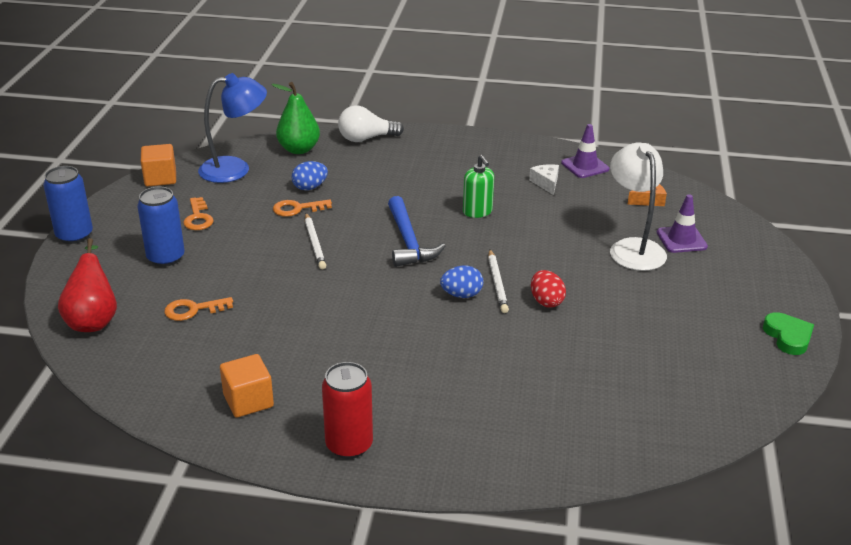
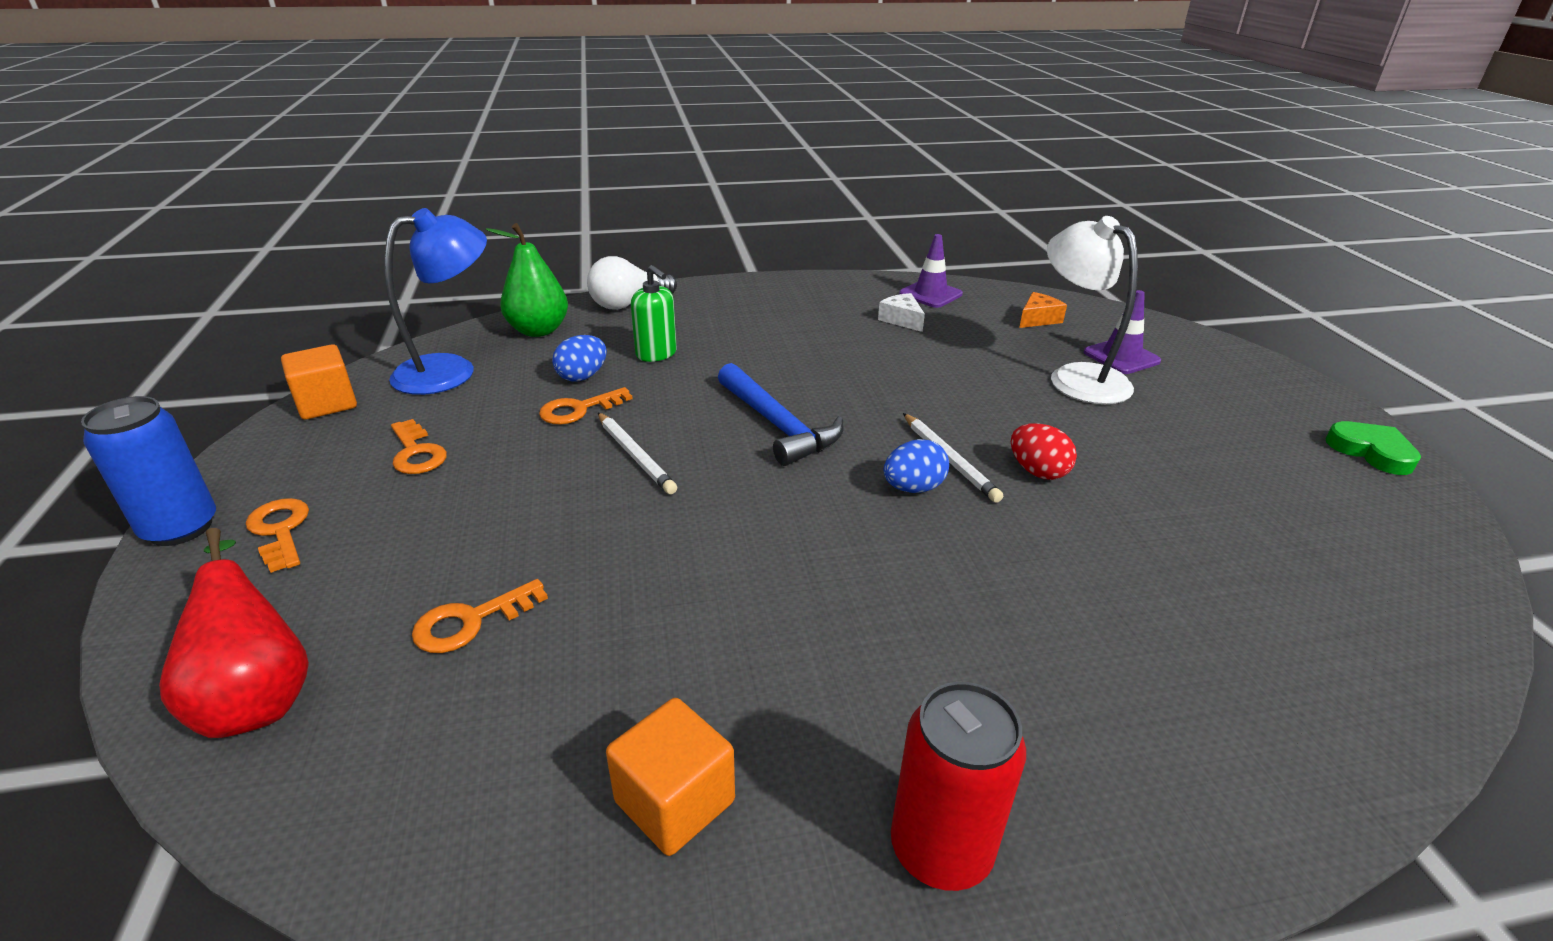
camera: 20 degrees left, 0 degrees up
blue can [137,187,185,267] -> none
green soap dispenser [463,155,494,218] -> green soap dispenser moved to [631,265,677,362]
none -> orange key [246,498,309,573]

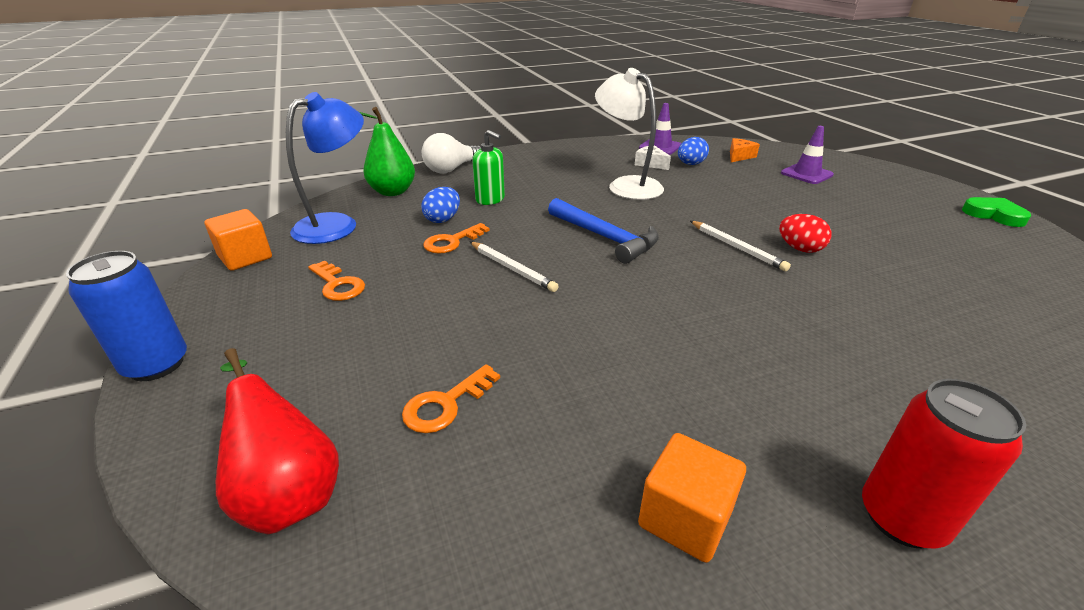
camera: 10 degrees left, 0 degrees up
orange key [246,498,309,573] -> none
blue egg [884,439,949,493] -> blue egg moved to [678,137,709,165]
white lamp [1047,216,1138,404] -> white lamp moved to [595,68,664,200]

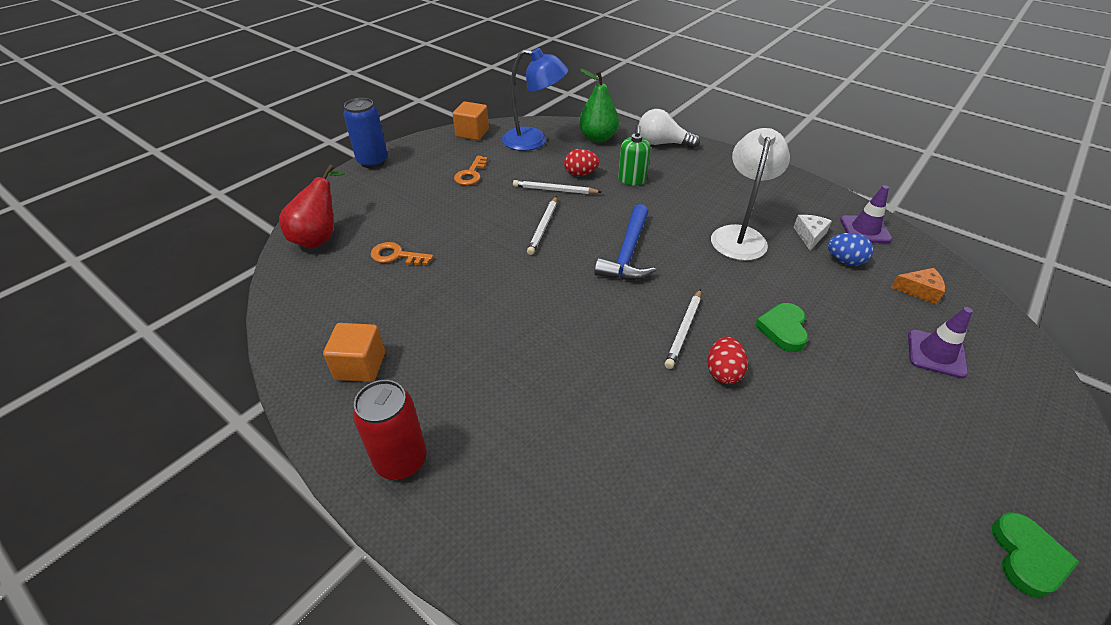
camera: 60 degrees right, 10 degrees up
blue egg [421,187,460,223] -> red egg [564,149,599,176]
orange key [423,223,490,254] -> white pencil [513,180,601,194]
none -> green heart [755,303,808,352]

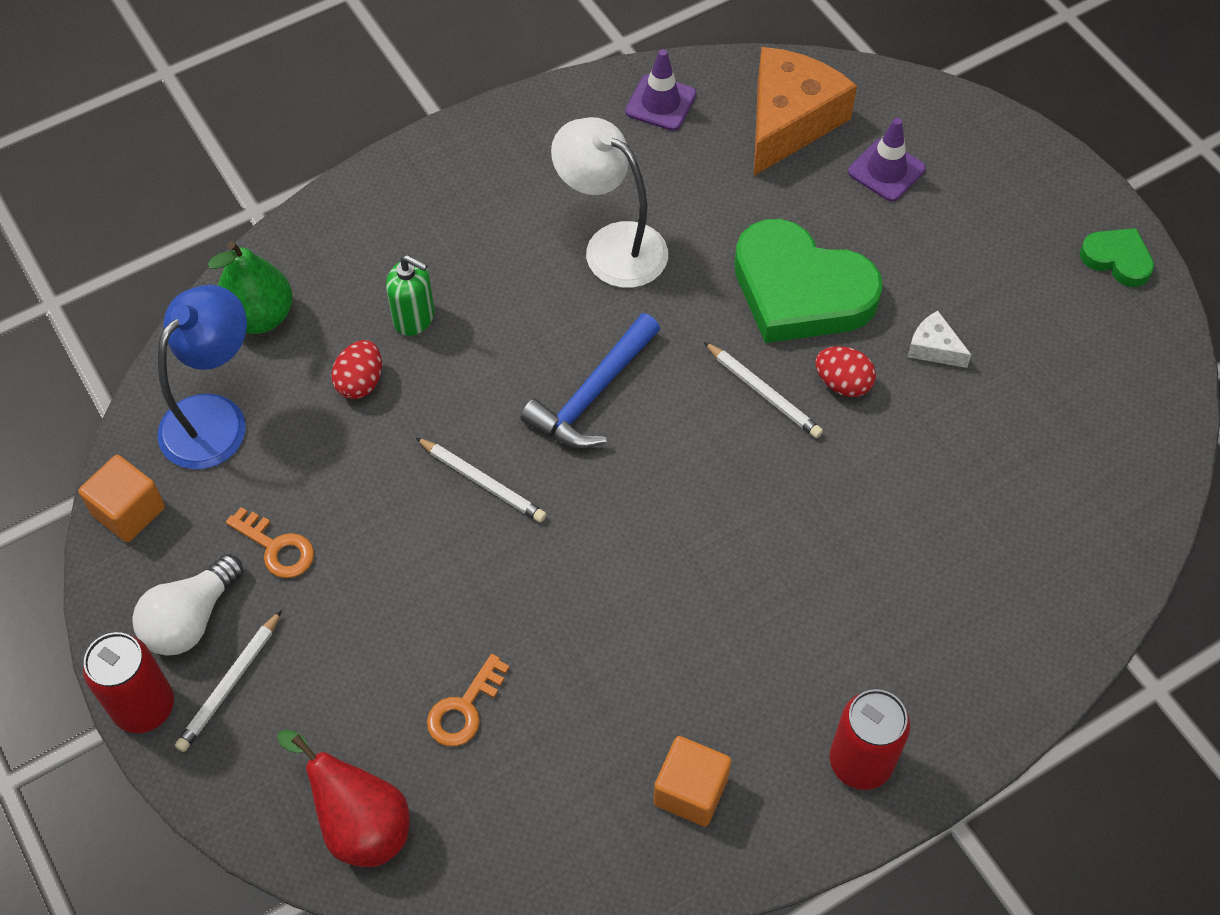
camera: 70 degrees left, 15 degrees up
blue can [344,98,388,168] -> red can [83,632,174,733]
white pencil [513,180,601,194] -> white pencil moved to [175,610,282,752]
blue hammer [594,204,656,280] -> blue hammer turned 90 degrees clockwise [521,313,660,448]
white light bulb [639,109,700,149] -> white light bulb moved to [132,554,243,656]
green heart [755,303,808,352] -> green heart [734,219,883,343], size x2.06
white cheese [794,215,832,250] -> white cheese moved to [907,311,971,368]
blue egg [828,233,873,266] -> none
orange cheese [891,268,945,304] -> orange cheese [754,47,857,176], size x2.25

